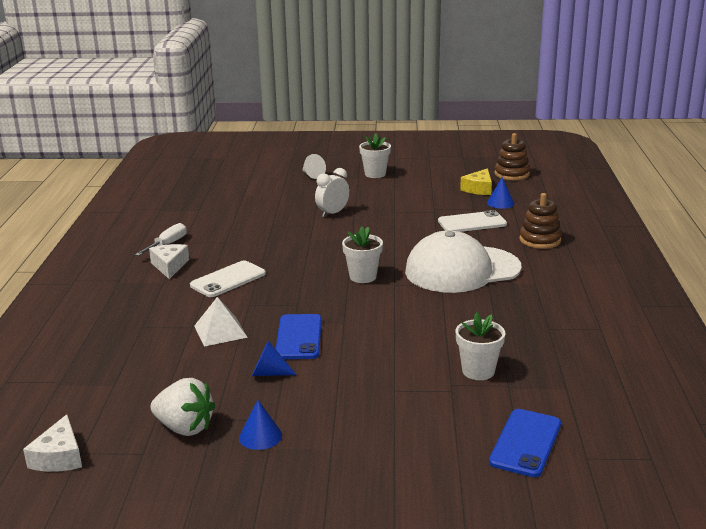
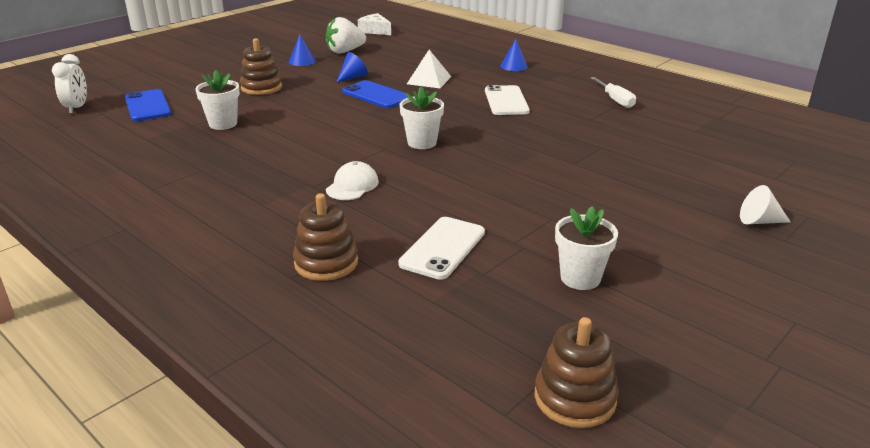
camera: 130 degrees right, 5 degrees up
white cheese [149,244,189,279] -> none
white clock [315,168,350,217] -> white clock moved to [52,54,87,114]
white flower pot [359,134,391,178] -> white flower pot moved to [555,206,618,290]
white cap [405,231,522,293] -> white cap [326,161,379,200], size x0.43
yellow cheese [460,168,492,195] -> none
blue cone [487,177,515,209] -> blue cone moved to [500,39,528,71]
none -> brown stacking toy [240,38,282,95]

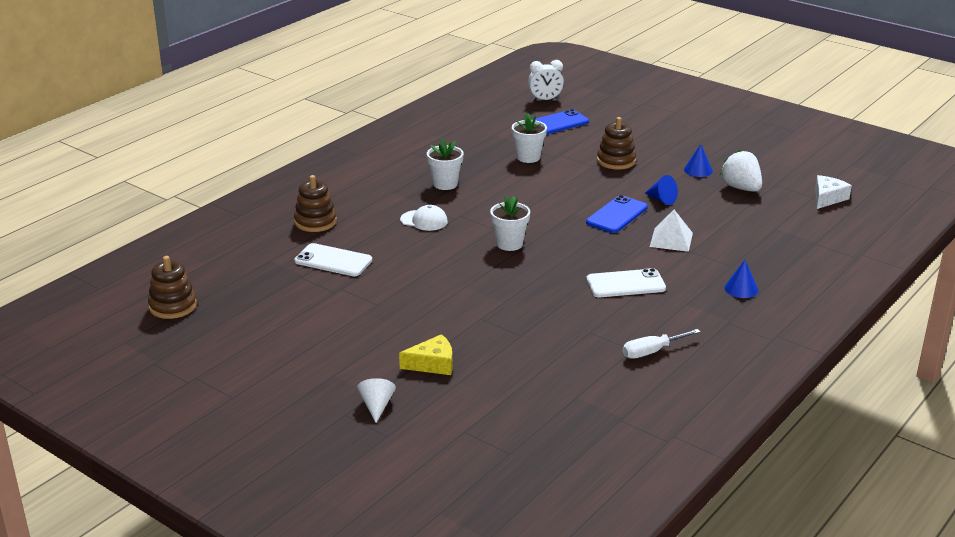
camera: 85 degrees right, 0 degrees up
white flower pot [555,206,618,290] -> white flower pot moved to [427,139,463,190]
none -> yellow cheese [399,334,453,375]

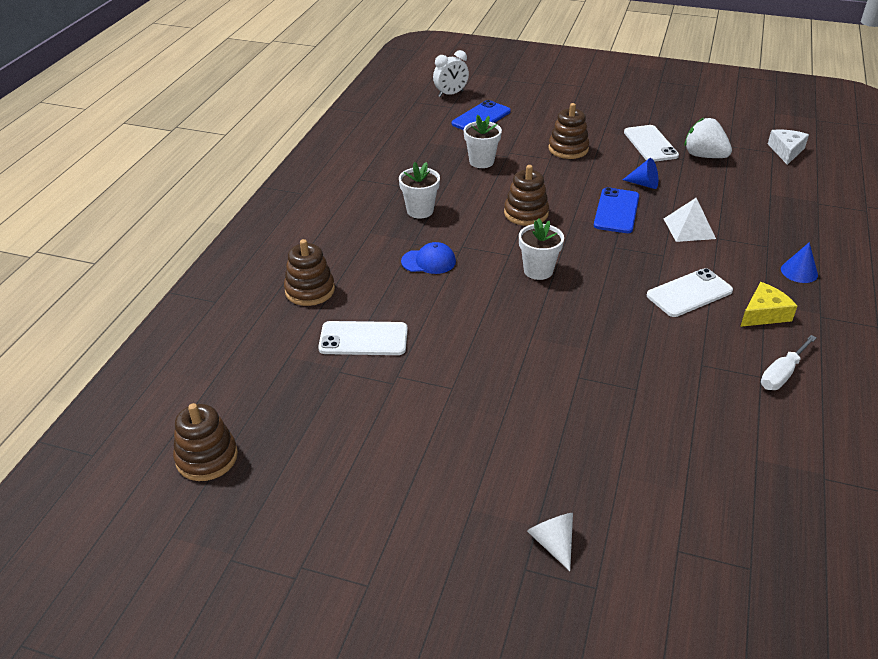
camera: 20 degrees left, 10 degrees up
yellow cheese [399,334,453,375] -> yellow cheese moved to [740,282,797,327]
white cap [400,205,448,231] -> blue cap [401,242,456,274]
blue cone [684,144,713,177] -> white phone [624,125,679,162]
none -> brown stacking toy [504,165,549,226]

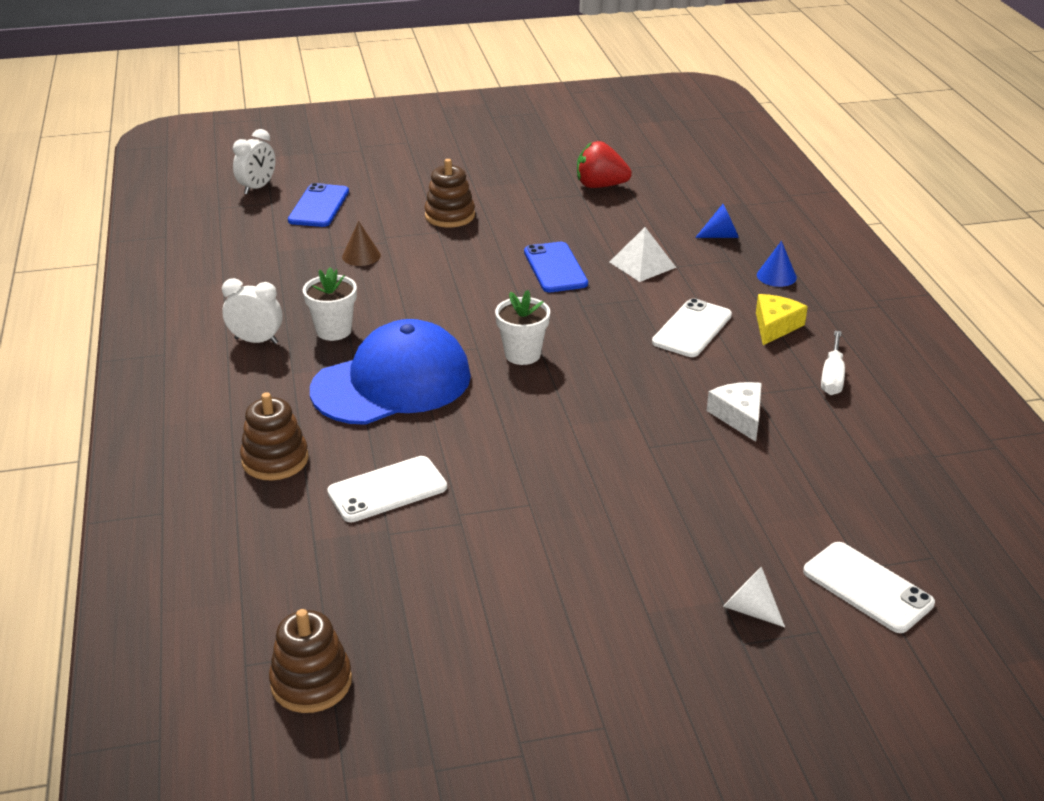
camera: 30 degrees left, 5 degrees down
blue cap [401,242,456,274] -> blue cap [310,319,471,425], size x2.35
white flower pot [464,115,502,168] -> brown cone [342,221,381,266]
brown stacking toy [504,165,549,226] -> none
blue cone [623,158,658,189] -> blue cone moved to [695,204,739,238]
white phone [624,125,679,162] -> white phone moved to [803,542,935,633]
white strawberry [684,118,732,158] -> red strawberry [577,141,632,188]
white cheese [768,129,809,165] -> white cheese moved to [707,382,762,442]
none -> white clock [222,278,282,344]

